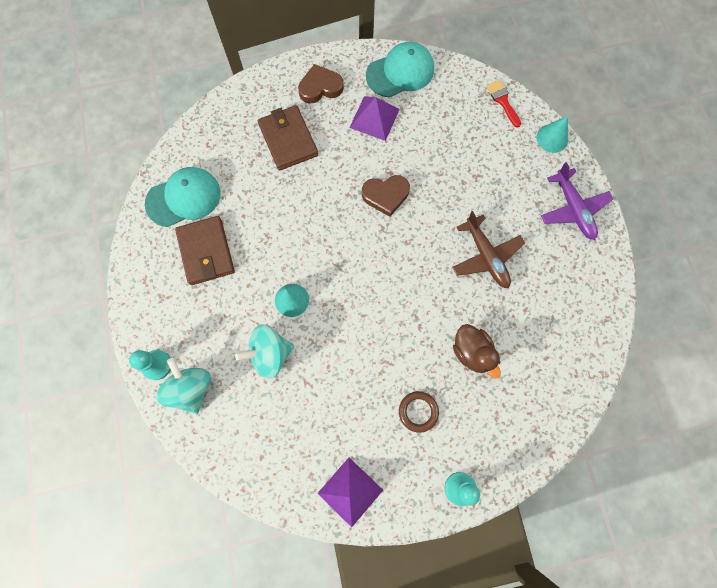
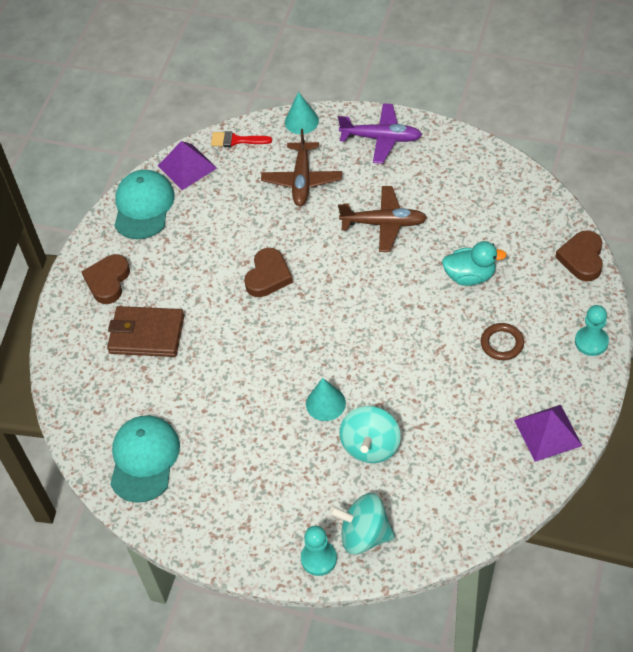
camera: 55 degrees left, 20 degrees down
brown wallet [175,216,235,285] -> none
purple pyramid [349,96,400,141] -> purple pyramid moved to [158,141,217,190]
brown duck [453,324,501,379] -> turquoise duck [442,241,507,286]
none -> brown plane [261,129,342,206]
none -> brown heart [555,230,603,281]

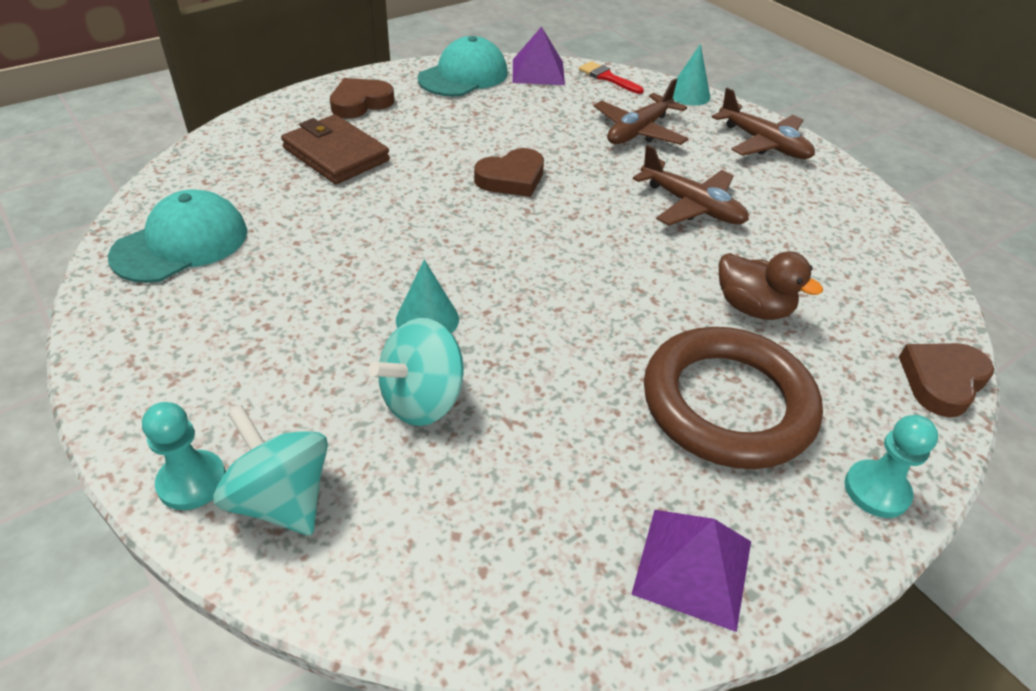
camera: 30 degrees right, 10 degrees down
purple plane [338,103,422,164] -> brown plane [712,87,815,159]
turquoise duck [442,241,507,286] -> brown duck [719,251,823,320]
brown ring [481,323,524,360] -> brown ring [644,327,823,469], size x2.31

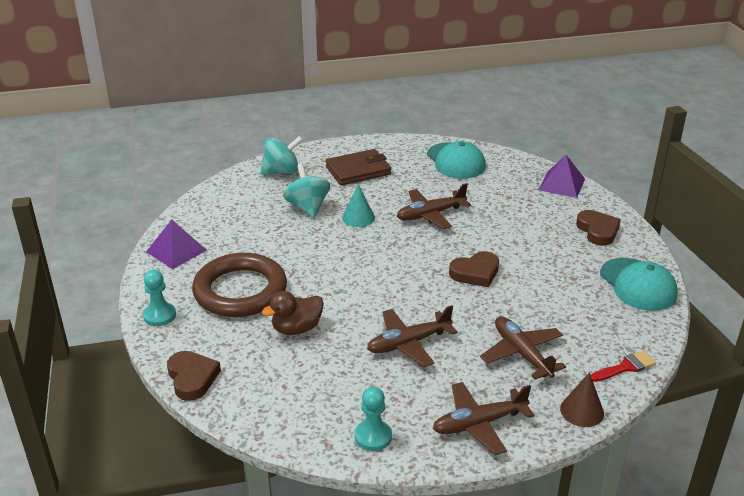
camera: 115 degrees right, 10 degrees down
turquoise pawn [142,402,226,510] -> turquoise pawn moved to [355,387,392,451]
brown wallet [281,114,390,184] -> brown wallet moved to [326,149,391,185]
brown heart [474,148,544,197] -> brown heart turned 105 degrees counterclockwise [449,251,499,287]
purple pyramid [513,26,565,85] -> purple pyramid moved to [539,155,585,198]
turquoise cone [673,44,710,106] -> brown cone [560,372,604,427]
none -> brown plane [397,183,471,229]

